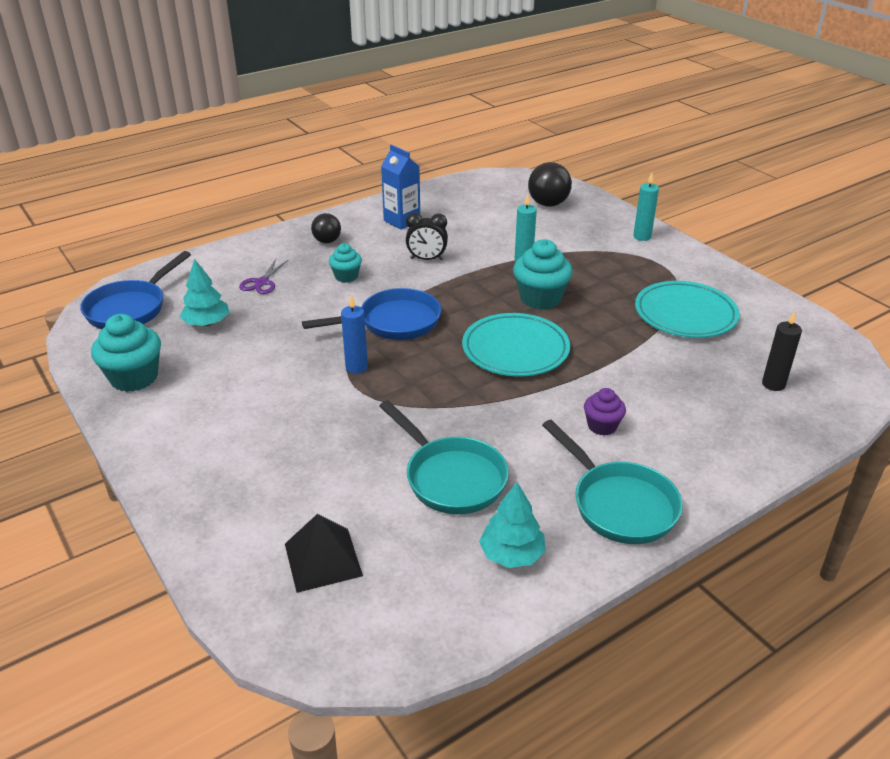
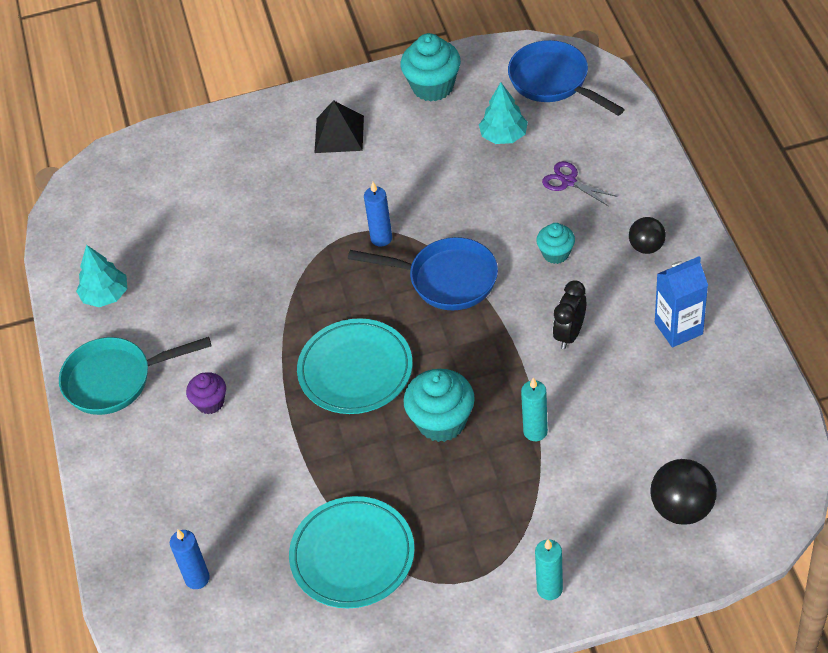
camera: 115 degrees right, 15 degrees up
black pyramid [285,514,363,593] -> black pyramid moved to [314,100,364,153]
blue pan [302,288,441,340] -> blue pan turned 75 degrees counterclockwise [348,237,498,310]
turquoise pan [379,400,509,514] -> none
black candle [762,311,802,391] -> blue candle [170,530,210,589]

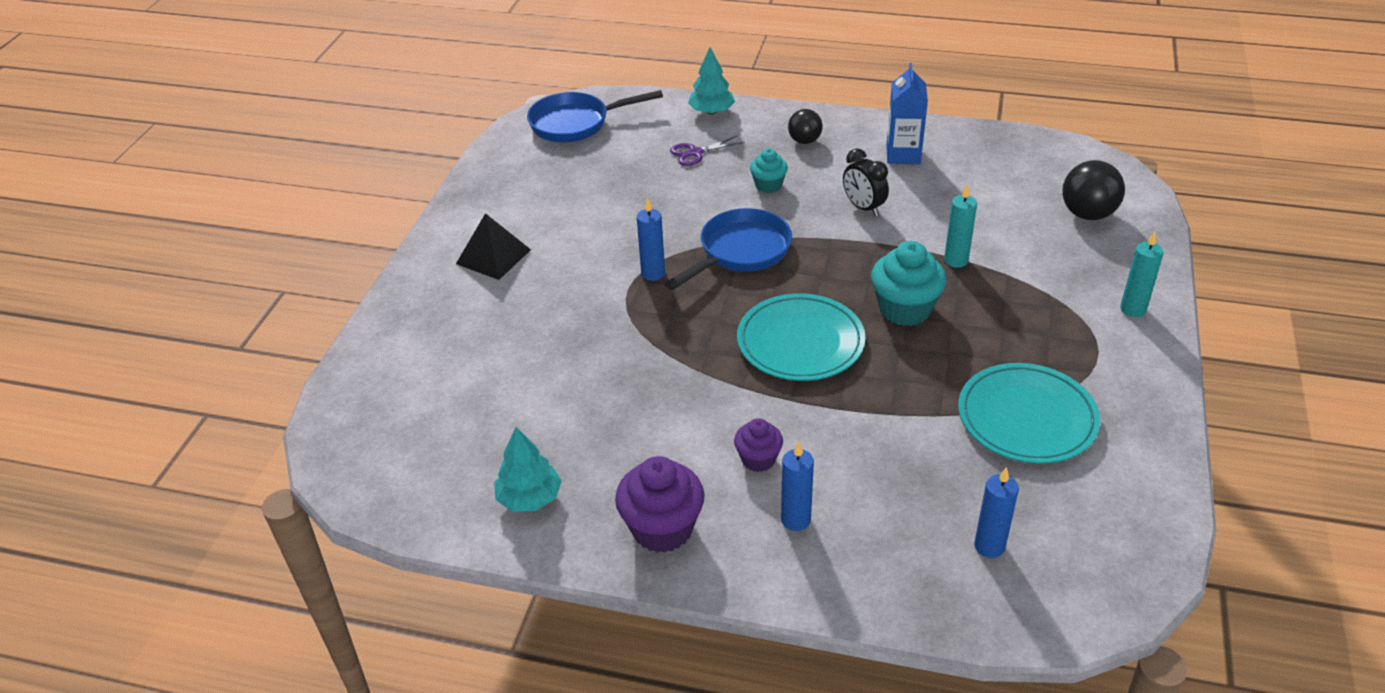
camera: 65 degrees left, 10 degrees down
turquoise pan [59,337,211,415] -> purple cupcake [615,456,705,553]
turquoise cupcake [401,33,461,102] -> none
turquoise tree [479,82,528,144] -> turquoise tree moved to [688,47,735,114]
none -> blue candle [781,442,814,531]

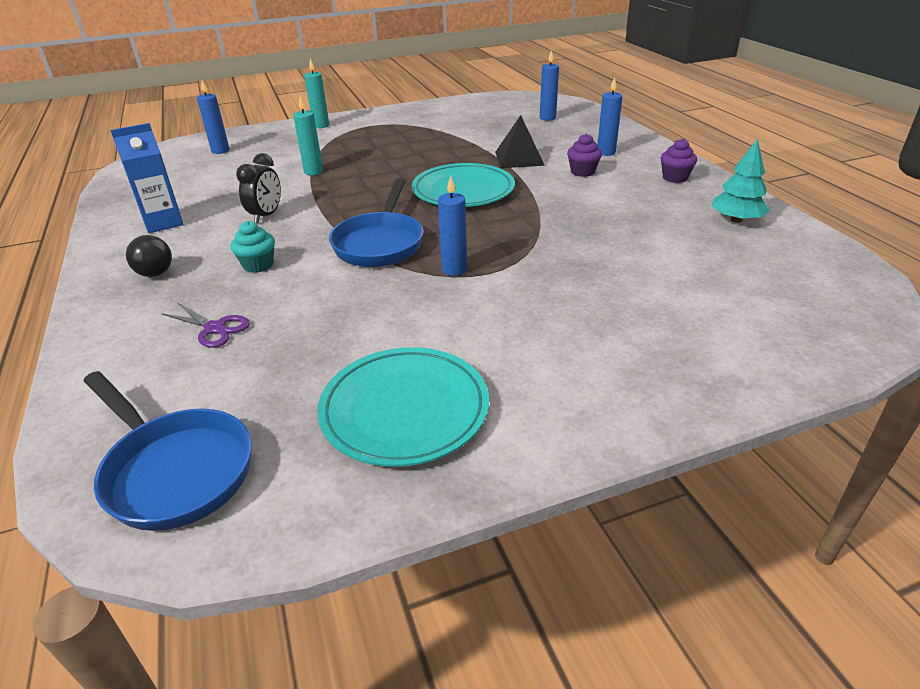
camera: 125 degrees left, 5 degrees down
black pyramid [456,213,531,280] -> black pyramid moved to [495,115,545,168]
purple cupcake [615,456,705,553] -> purple cupcake [660,139,697,183], size x0.59
blue pan [665,208,792,290] -> blue pan turned 90 degrees counterclockwise [329,178,424,267]
turquoise tree [688,47,735,114] -> none
turquoise cupcake [871,241,947,326] -> none
turquoise plate [958,363,1100,463] -> turquoise plate moved to [317,347,489,467]
black ball [1062,160,1125,220] -> blue candle [197,81,230,154]

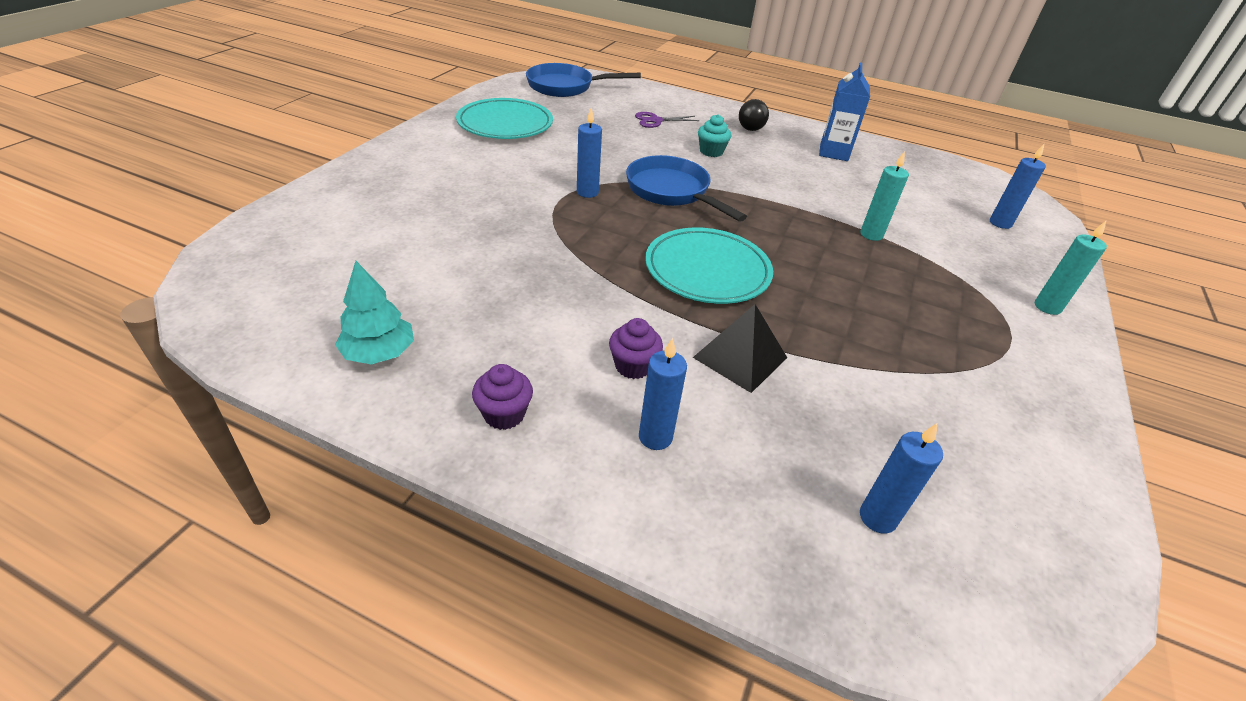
camera: 130 degrees right, 5 degrees up
black clock [236,153,281,223] -> none

